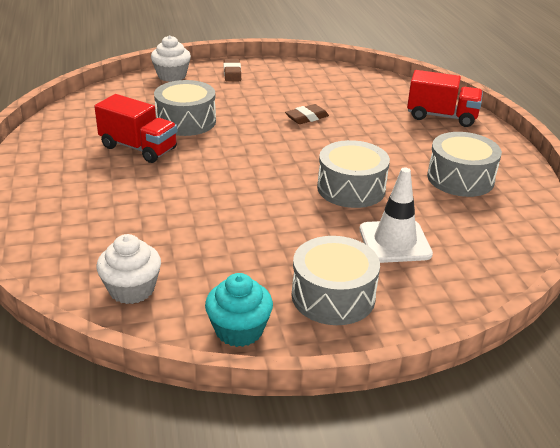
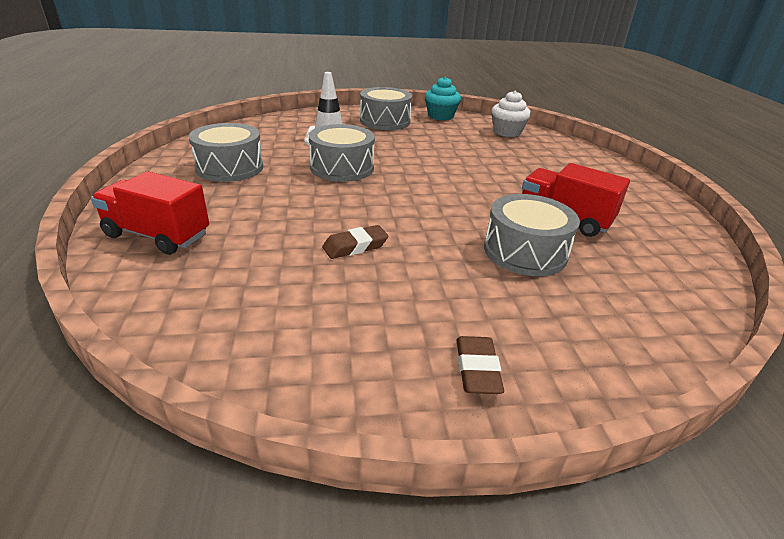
camera: 175 degrees left, 0 degrees up
white cupcake [151,35,191,82] -> none

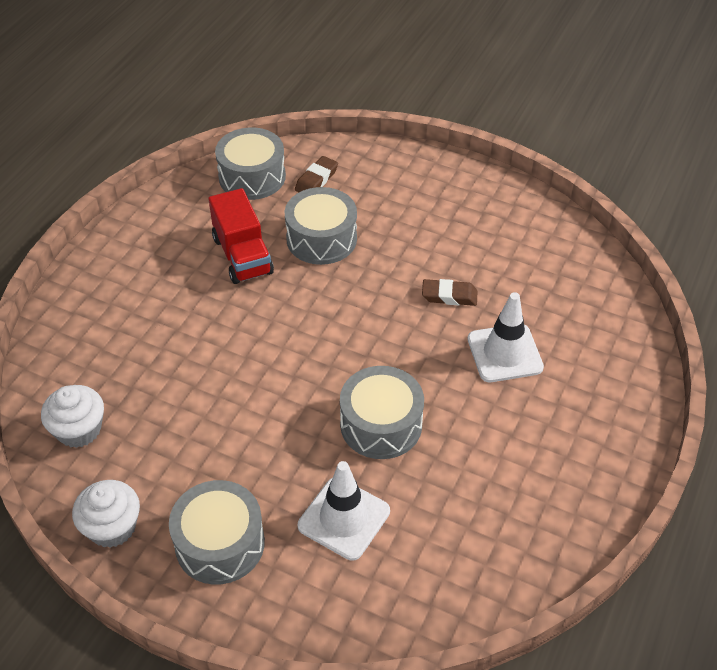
camera: 145 degrees left, 15 degrees up
red truck [91,171,209,255] -> none
grey drum [189,123,263,182] -> grey drum moved to [215,128,286,200]
turquoise cupcake [425,76,461,120] -> white cupcake [72,480,140,548]
brown eraser [456,336,504,394] -> brown eraser moved to [295,156,338,192]
none -> white traffic cone [468,292,544,382]

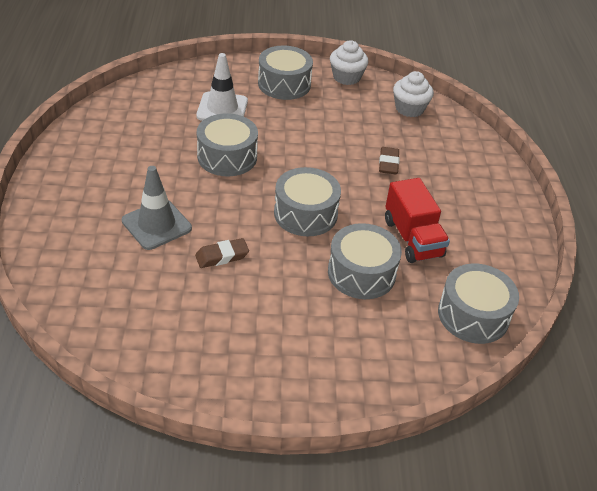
camera: 150 degrees right, 5 degrees down
red truck [208,188,274,284] -> red truck turned 150 degrees counterclockwise [385,178,450,263]
brown eraser [295,156,338,192] -> brown eraser moved to [379,147,400,174]
white traffic cone [468,292,544,382] -> grey traffic cone [122,166,192,250]
none -> grey drum [274,167,341,236]

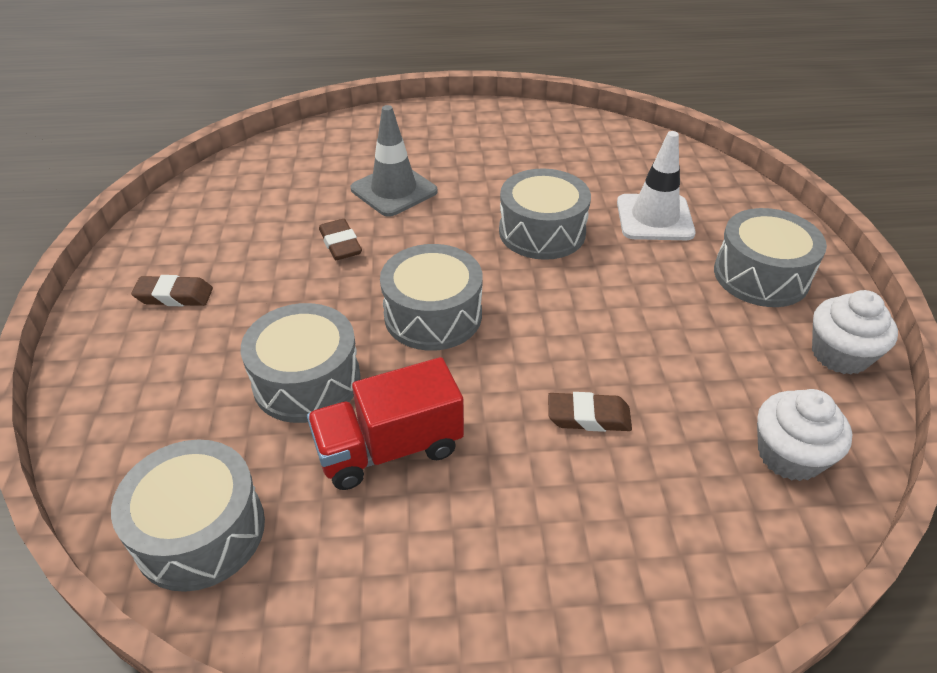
camera: 90 degrees right, 0 degrees up
none -> brown eraser [131,275,213,306]

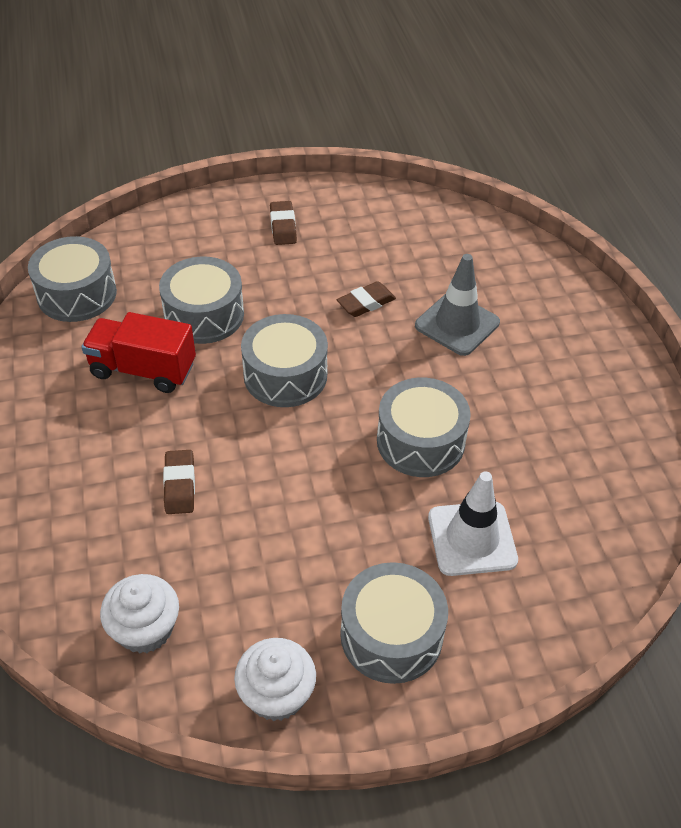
camera: 80 degrees right, 5 degrees up
red truck [307,357,464,490] -> red truck turned 45 degrees counterclockwise [82,312,196,393]

